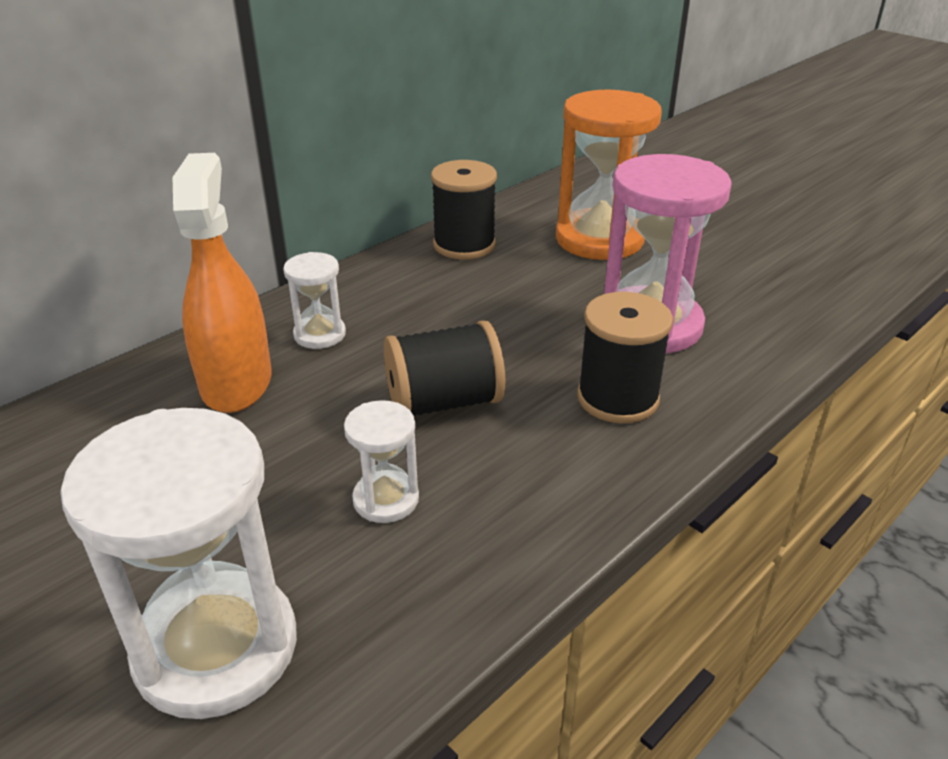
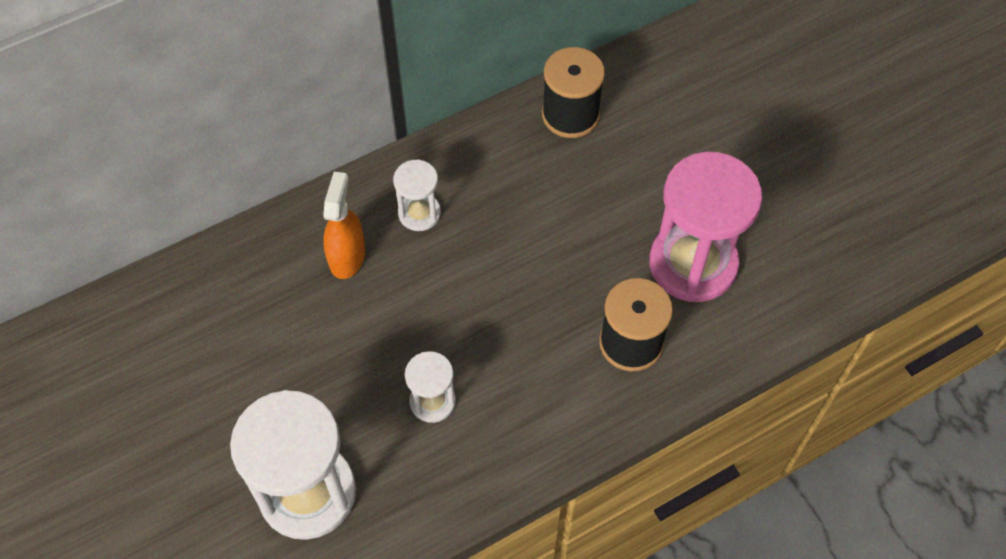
camera: 15 degrees right, 25 degrees up
orange spray bottle [173,153,272,413] -> orange spray bottle [323,172,365,279], size x0.65
black spool [384,320,505,416] -> none
orange hourglass [556,90,662,260] -> none

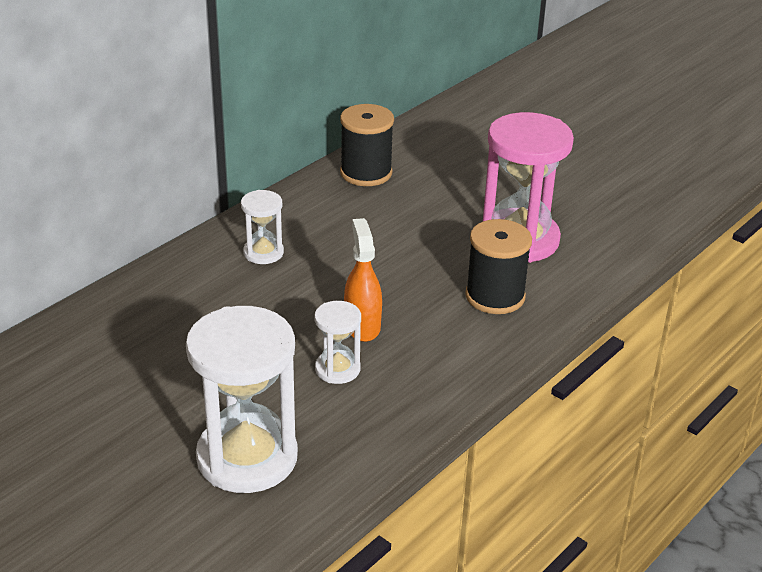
camera: 20 degrees left, 25 degrees down
orange spray bottle [323,172,365,279] -> orange spray bottle moved to [344,218,382,342]

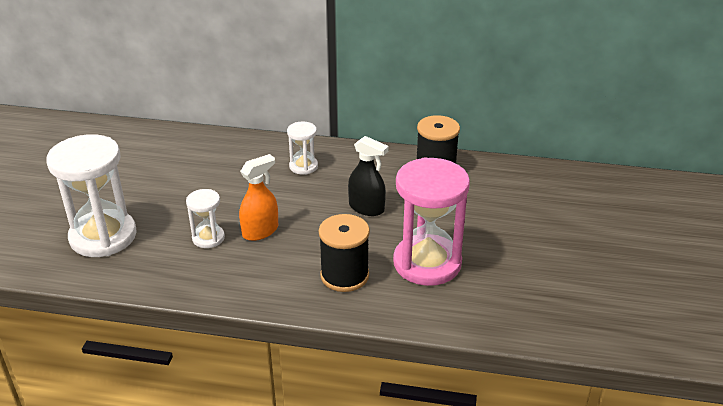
camera: 60 degrees right, 0 degrees up
none -> black spray bottle [348,136,389,216]

